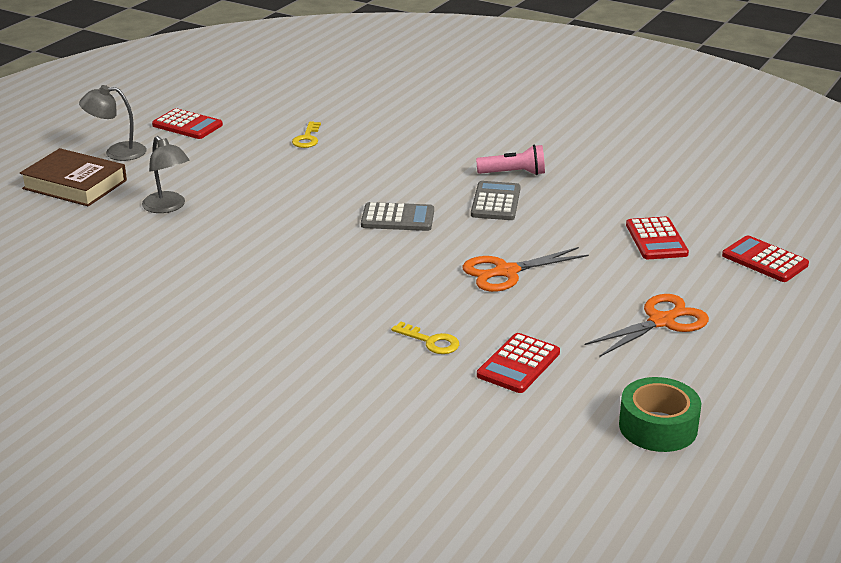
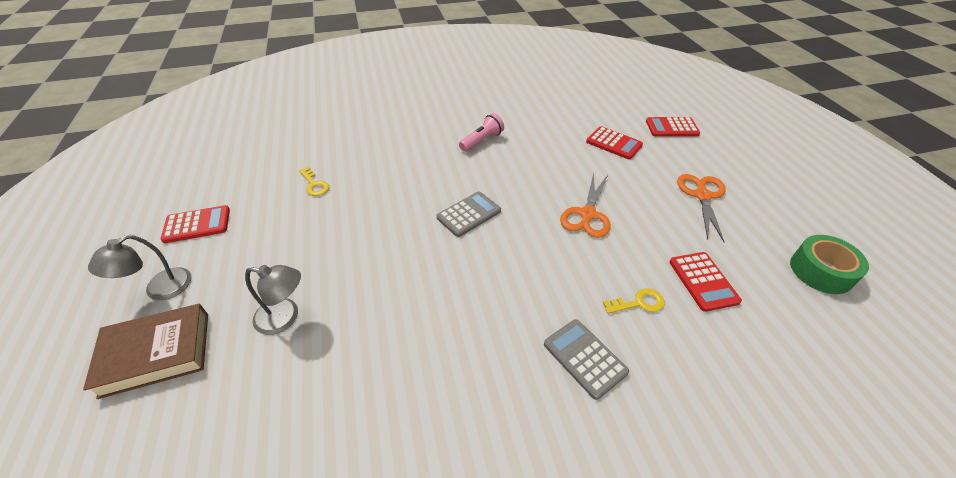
camera: 45 degrees left, 15 degrees up
grey calculator [471,181,521,220] -> grey calculator moved to [544,319,629,400]

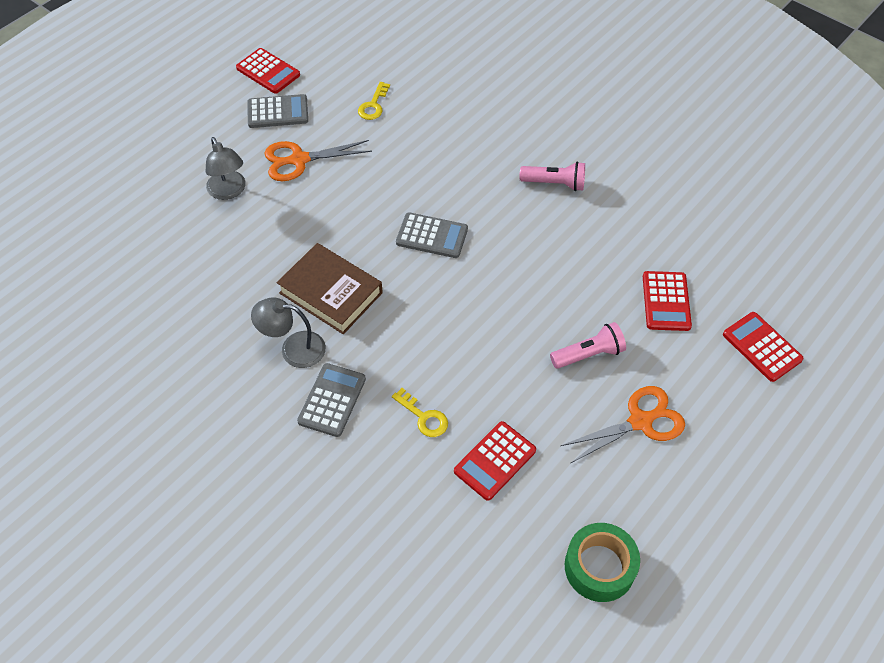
camera: 55 degrees right, 10 degrees up
brown book [83,304,208,399] -> brown book moved to [277,243,383,334]
grey lamp [88,235,191,300] -> grey lamp moved to [251,297,326,368]
orange scissors [560,173,610,238] -> orange scissors moved to [264,140,372,181]
none -> grey calculator [247,94,308,128]
none -> pink flashlight [550,322,626,369]

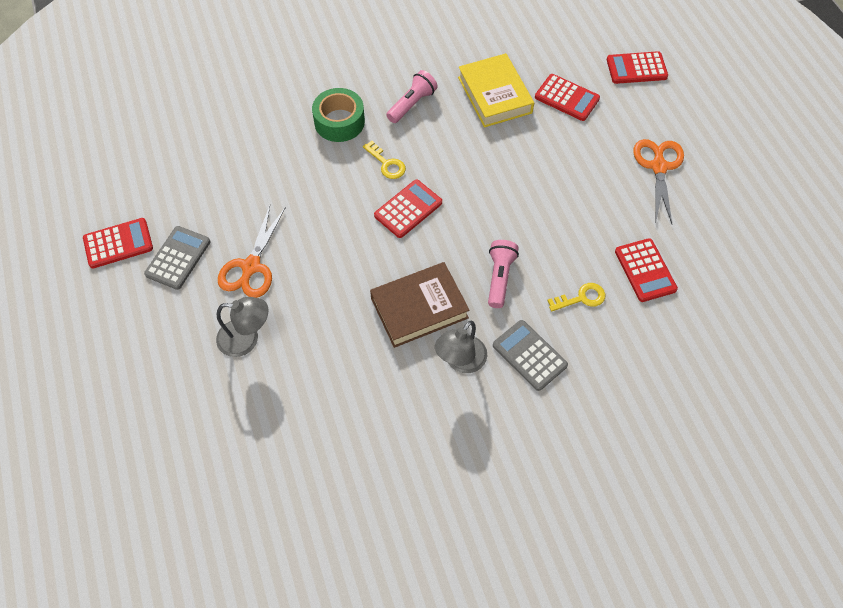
camera: 60 degrees left, 5 degrees up
yellow key [358,82,390,120] -> yellow key moved to [363,141,406,179]
grey calculator [396,212,468,258] -> red calculator [374,180,442,238]
pink flashlight [550,322,626,369] -> pink flashlight moved to [488,240,519,308]
green tape [565,523,640,602] -> green tape moved to [312,88,365,142]
none -> yellow book [458,53,534,127]

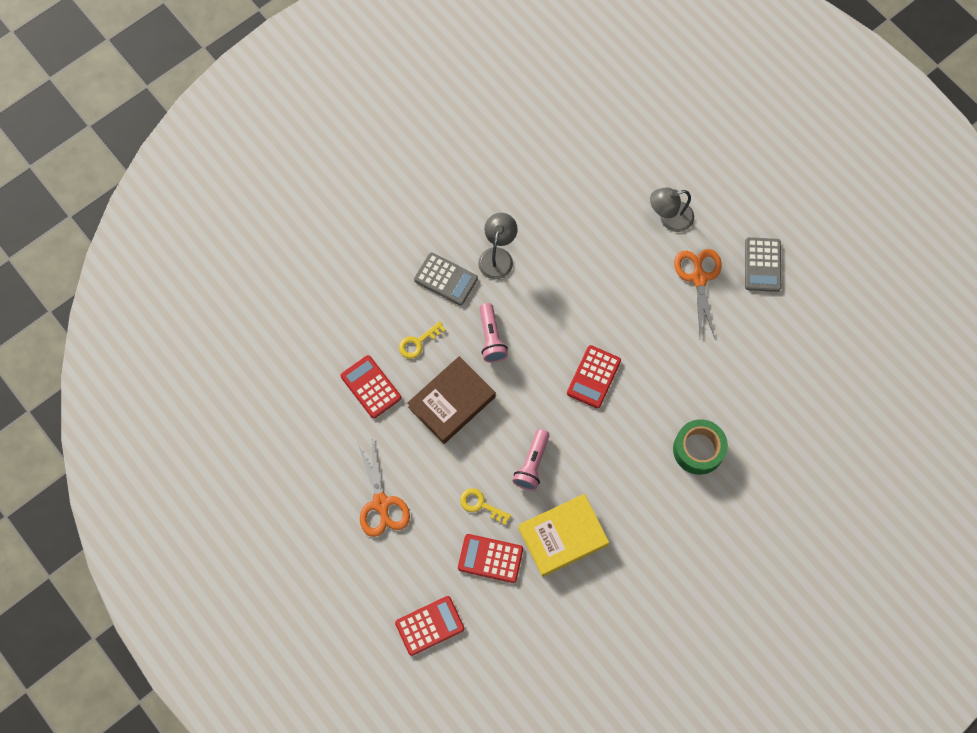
camera: 160 degrees right, 10 degrees up
red calculator [83,218,153,268] -> none
yellow key [363,141,406,179] -> yellow key moved to [460,488,511,525]
brown book [370,262,470,348] -> brown book moved to [407,356,496,444]
pink flashlight [386,70,438,123] -> pink flashlight moved to [513,429,549,491]
yellow book [458,53,534,127] -> yellow book turned 75 degrees counterclockwise [518,494,609,577]

